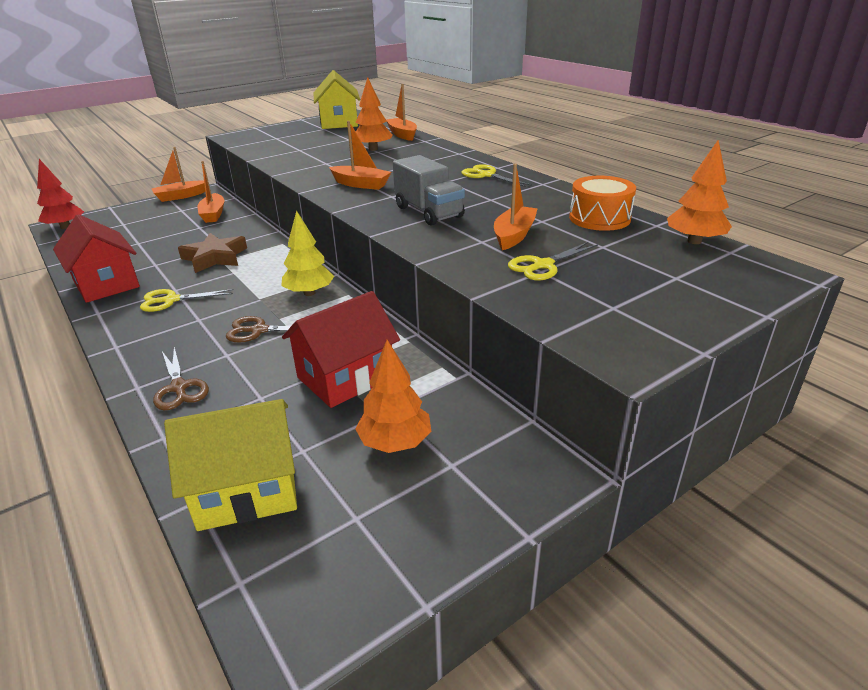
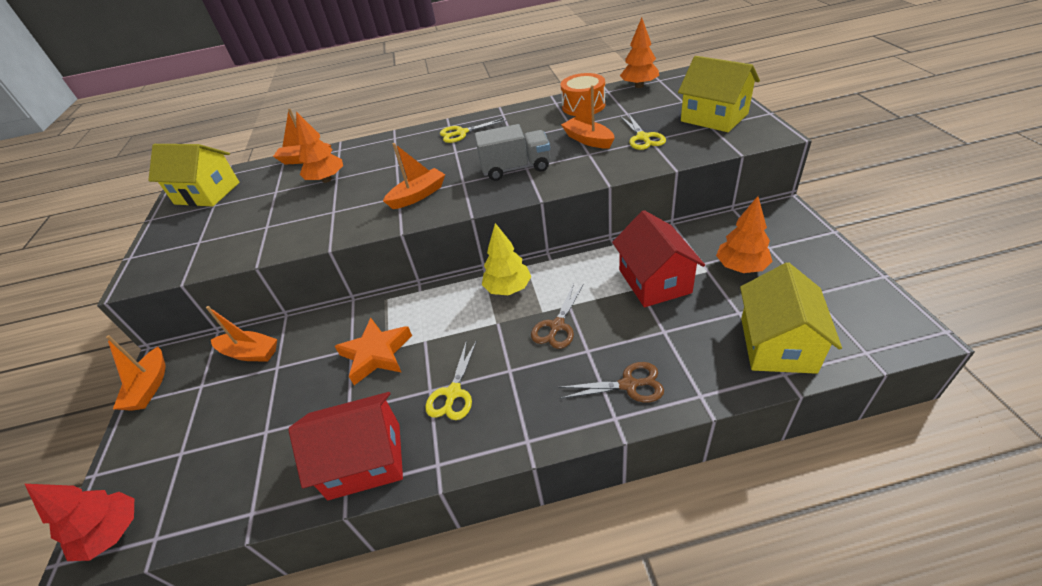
camera: 60 degrees left, 10 degrees up
brown star [178,233,247,273] -> orange star [335,318,412,385]
none -> yellow house [678,56,760,132]

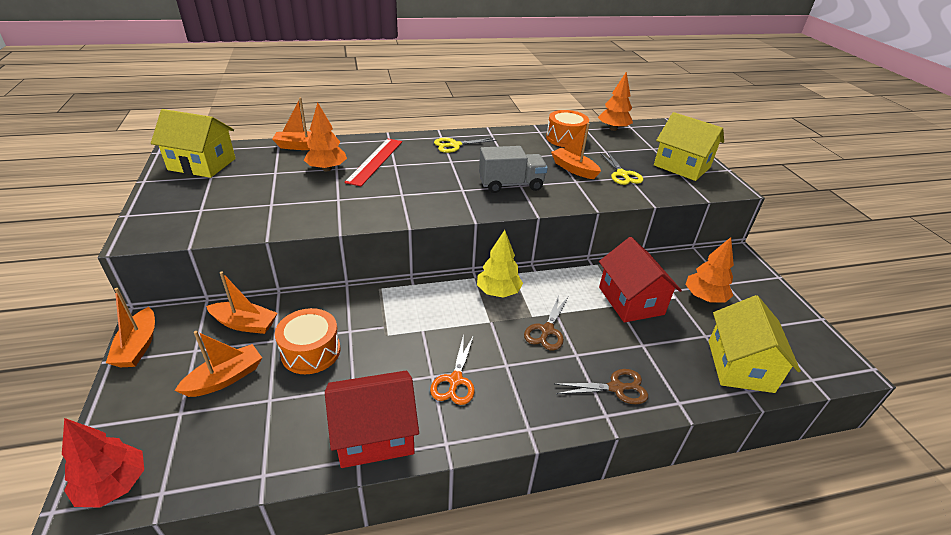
camera: 10 degrees left, 5 degrees down
orange star [335,318,412,385] -> none
orange boat [383,143,445,209] -> orange boat moved to [175,331,262,397]
yellow scissors [425,340,477,420] -> orange scissors [430,334,475,405]
none -> orange drum [275,308,341,374]
none -> red ruler [344,138,402,186]

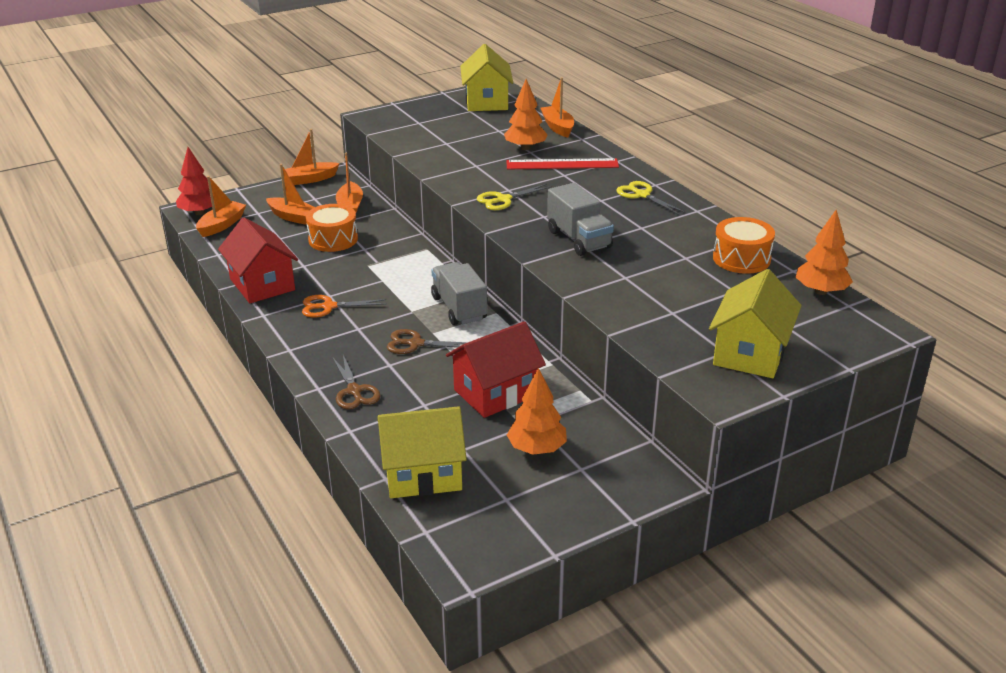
camera: 75 degrees right, 5 degrees down
yellow tree [477,230,523,298] -> grey truck [431,262,487,325]
orange boat [551,123,601,179] -> orange boat moved to [196,176,246,237]
yellow scissors [600,151,643,185] -> yellow scissors moved to [477,184,552,210]

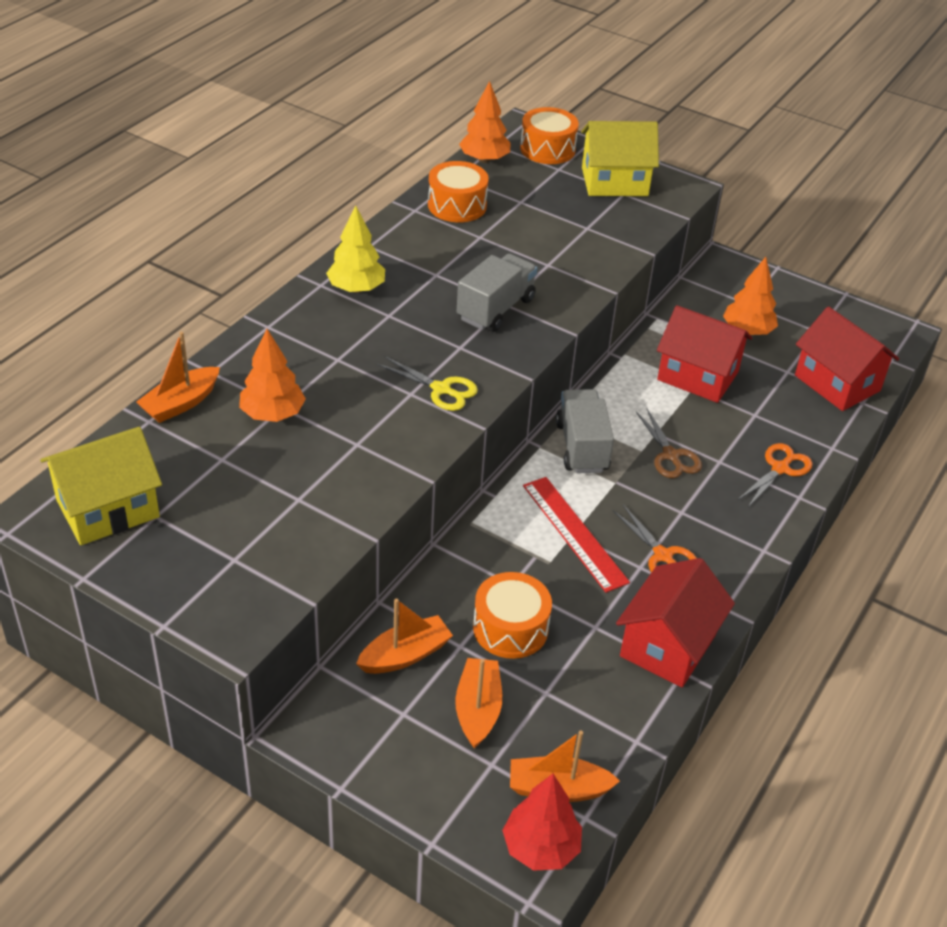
camera: 120 degrees left, 10 degrees up
orange boat [285,129,340,185] -> none
brown scissors [332,355,381,409] -> orange scissors [738,443,812,507]
yellow house [378,406,467,498] -> red house [795,306,899,411]
grey truck [431,262,487,325] -> grey truck turned 135 degrees clockwise [556,389,614,473]
red ruler [506,158,619,169] -> red ruler moved to [523,477,630,593]
yellow scissors [616,181,685,215] -> yellow tree [326,206,385,293]
none -> orange drum [520,107,579,164]

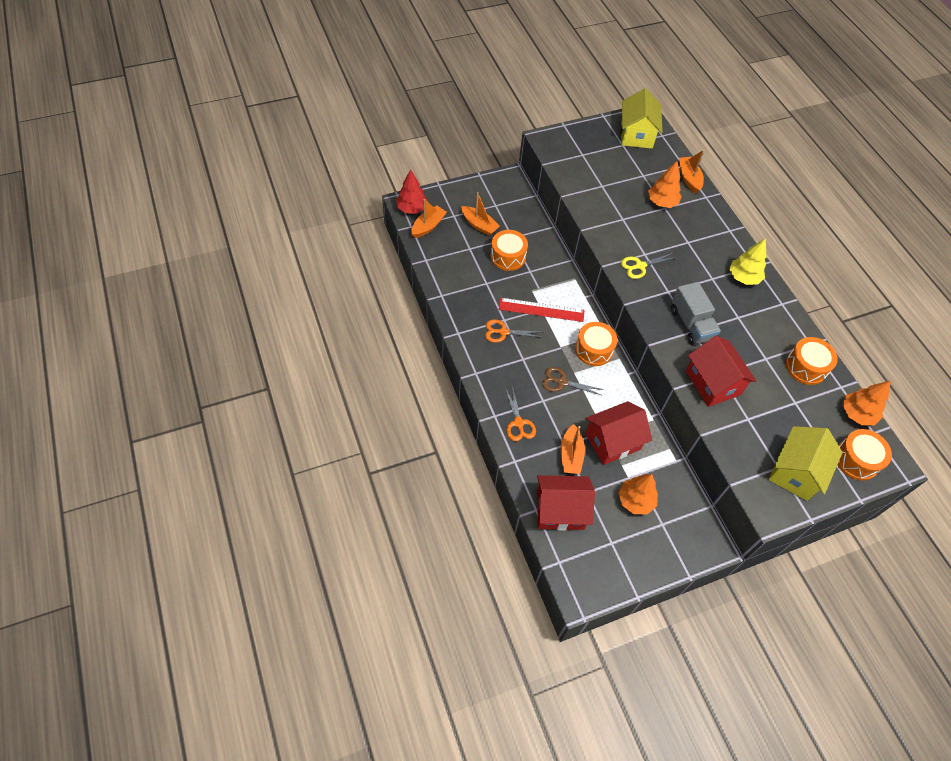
camera: 125 degrees right, 15 degrees up
orange boat [356,599,453,674] -> orange boat moved to [561,424,585,474]
grey truck [556,389,614,473] -> orange drum [575,322,618,366]
red house [616,558,735,687] -> red house moved to [686,336,757,407]

